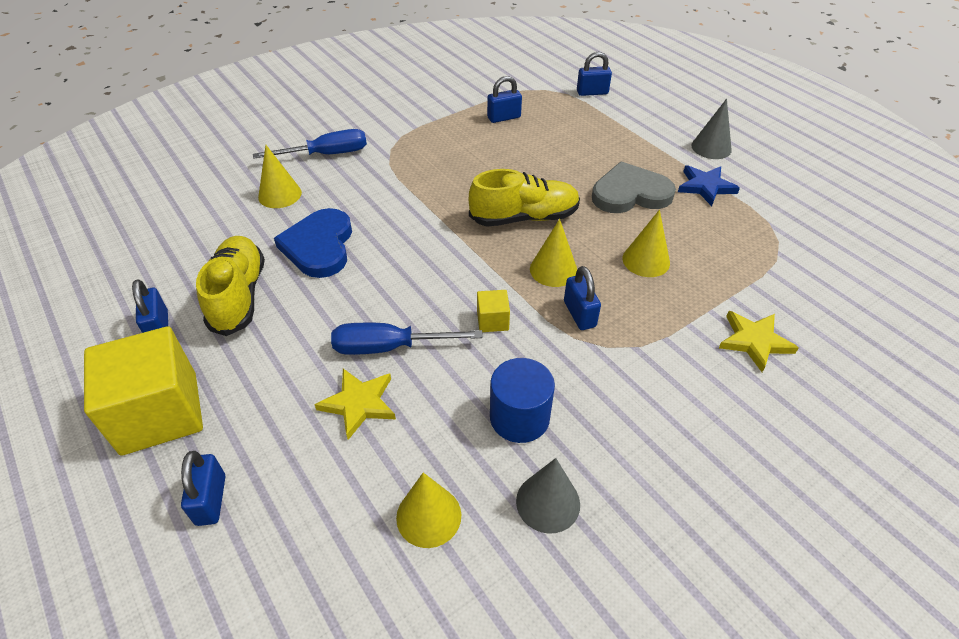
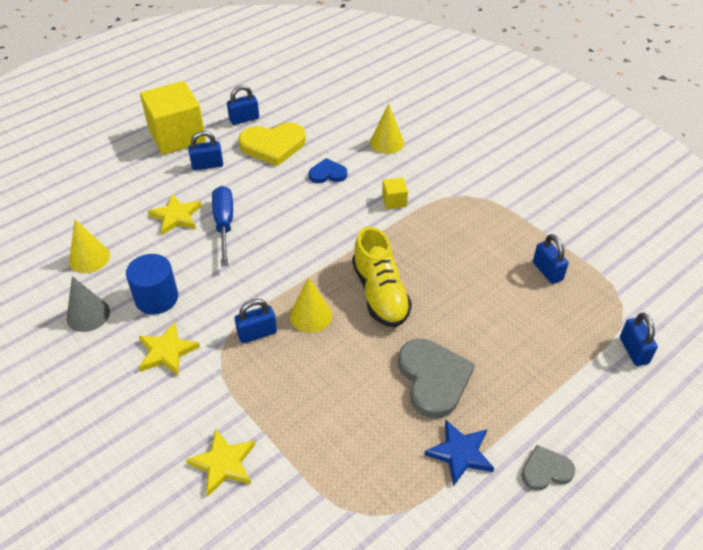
camera: 85 degrees right, 0 degrees up
blue padlock [181,451,225,526] -> blue padlock moved to [188,131,223,170]
yellow shoe [196,236,265,336] -> yellow heart [239,122,306,166]
blue screwdriver [253,129,367,158] -> none
blue heart [274,208,352,278] -> blue heart [309,158,347,183], size x0.56
yellow cube [477,290,510,332] -> yellow cube moved to [382,178,408,209]
yellow cone [622,210,670,277] -> none
grey cone [691,99,732,159] -> grey heart [521,445,576,490]
none -> yellow star [139,322,200,375]

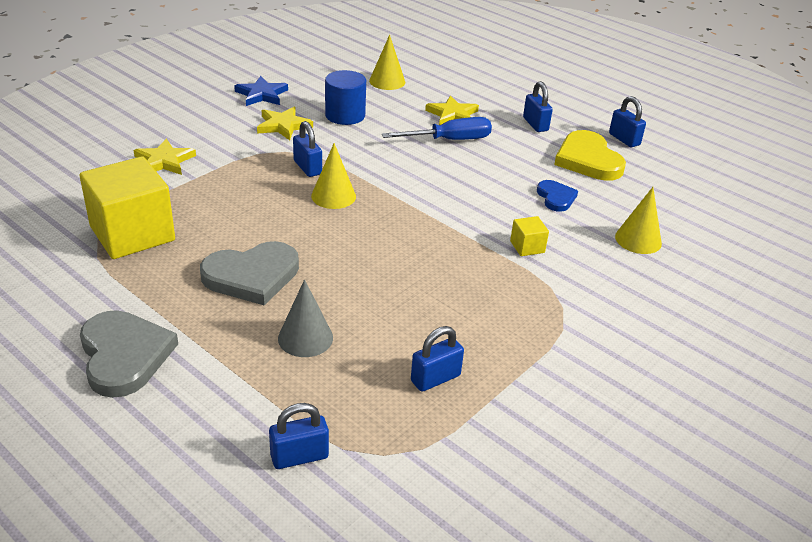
camera: 80 degrees right, 10 degrees down
grey cone [66,276,110,332] -> grey cone moved to [278,279,333,357]
yellow cube [140,81,206,155] -> yellow cube moved to [80,156,175,259]
yellow shoe [352,227,412,327] -> none
blue star [424,420,494,485] -> blue star moved to [234,76,288,106]
grey heart [521,445,576,490] -> grey heart [80,310,178,398], size x1.80

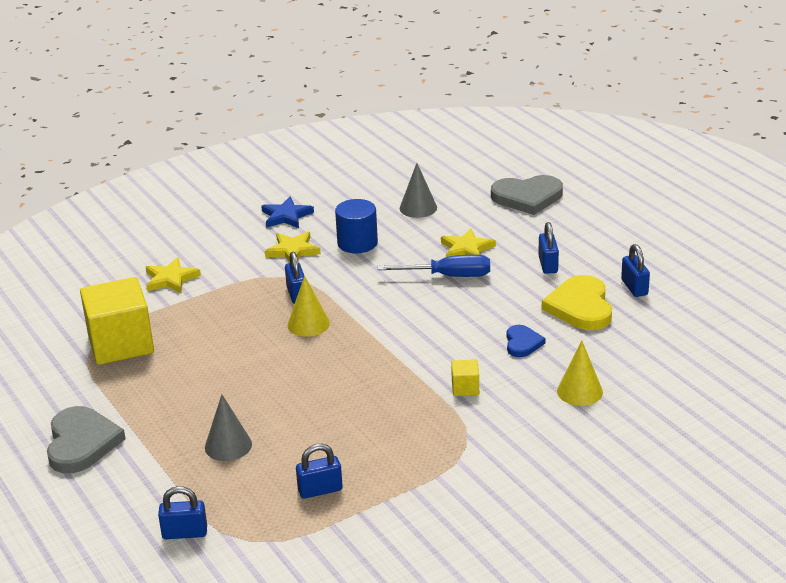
camera: 20 degrees right, 5 degrees down
grey heart [200,241,299,305] -> grey heart moved to [491,175,563,215]
yellow cone [369,34,405,90] -> grey cone [400,163,437,218]

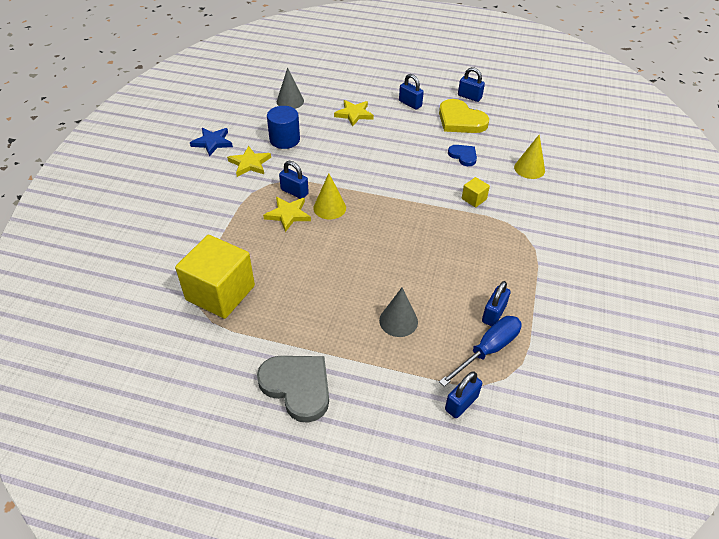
camera: 45 degrees left, 15 degrees up
yellow star [146,257,201,293] -> yellow star moved to [263,197,311,232]
blue screwdriver [377,255,490,277] -> blue screwdriver moved to [439,316,522,387]
grey heart [491,175,563,215] -> none

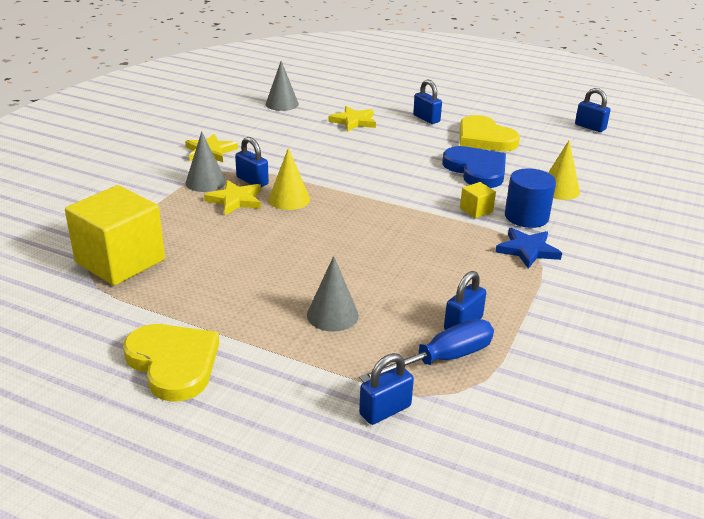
camera: 10 degrees right, 15 degrees down
blue star [190,128,233,156] -> blue star moved to [495,227,562,269]
grey heart [257,356,329,423] -> yellow heart [123,324,219,402]
blue cylinder [267,106,300,149] -> blue cylinder moved to [505,168,556,228]
blue heart [448,145,477,166] -> blue heart [442,146,506,188], size x1.80
blue padlock [458,67,485,102] -> blue padlock moved to [575,88,611,132]
none -> grey cone [185,131,226,192]

